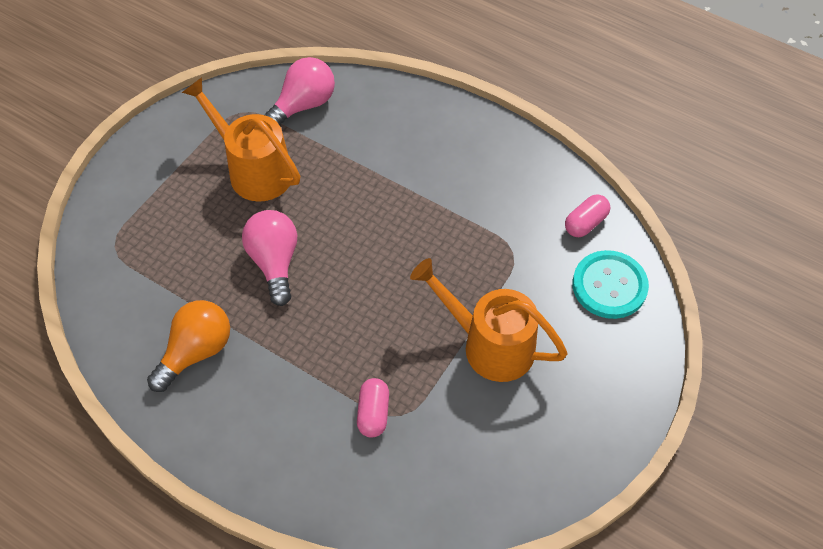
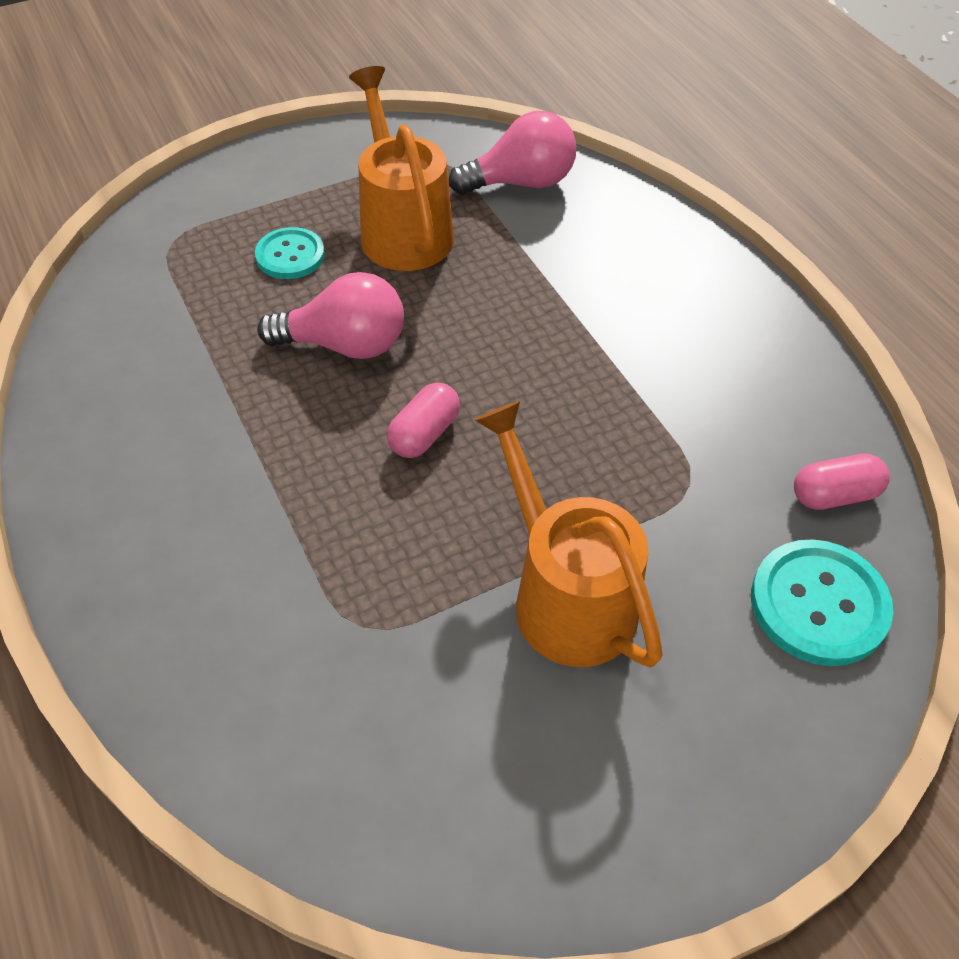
camera: 30 degrees right, 5 degrees down
orange light bulb [147,300,230,392] -> none
pink light bulb [242,210,297,306] -> pink light bulb turned 75 degrees clockwise [257,272,404,359]
pink capsule [357,378,389,438] -> pink capsule moved to [387,382,460,458]
none -> turquoise button [255,227,325,279]

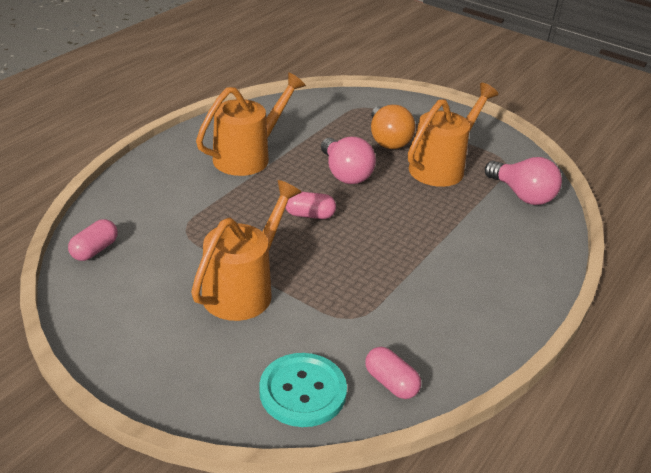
camera: 60 degrees right, 15 degrees down
turquoise button [255,227,325,279] -> orange light bulb [371,105,415,149]
none -> pink capsule [68,219,118,261]
none -> orange watering can [196,72,306,176]

